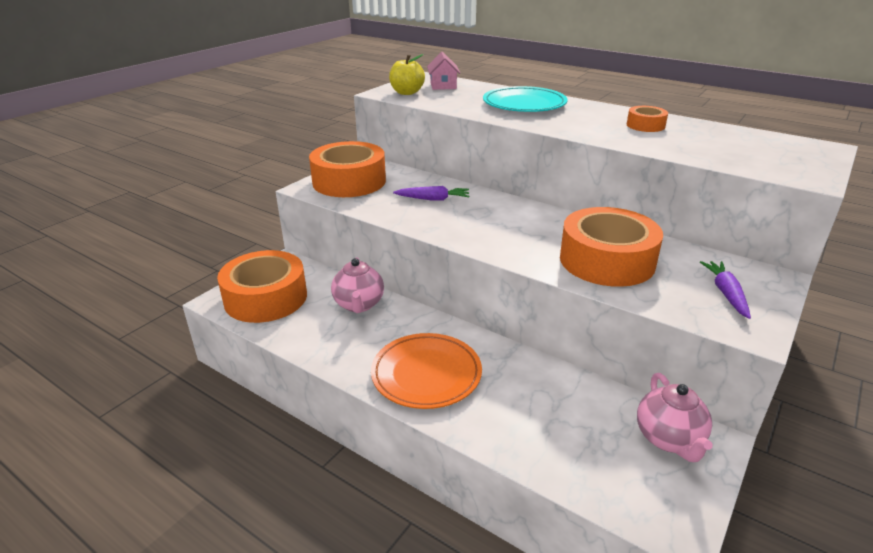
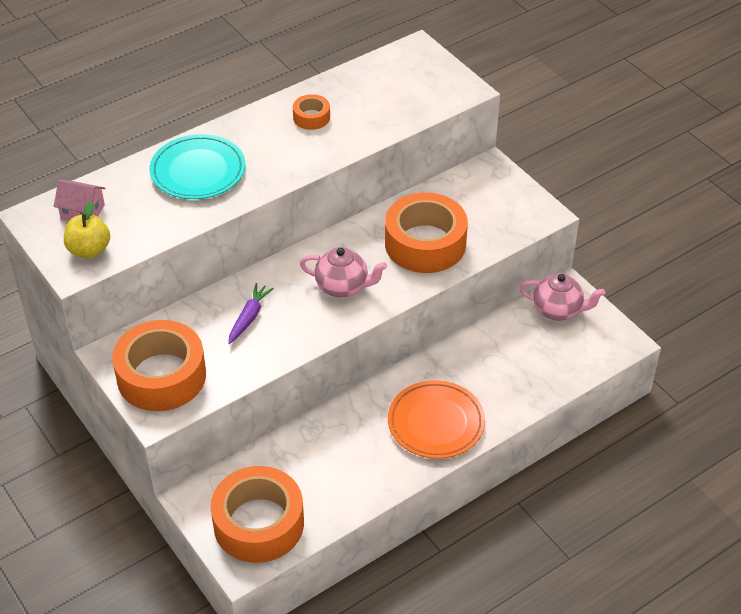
camera: 70 degrees left, 15 degrees up
pink teapot [331,257,384,313] -> pink teapot moved to [300,247,387,298]
purple carrot [700,261,751,319] -> none

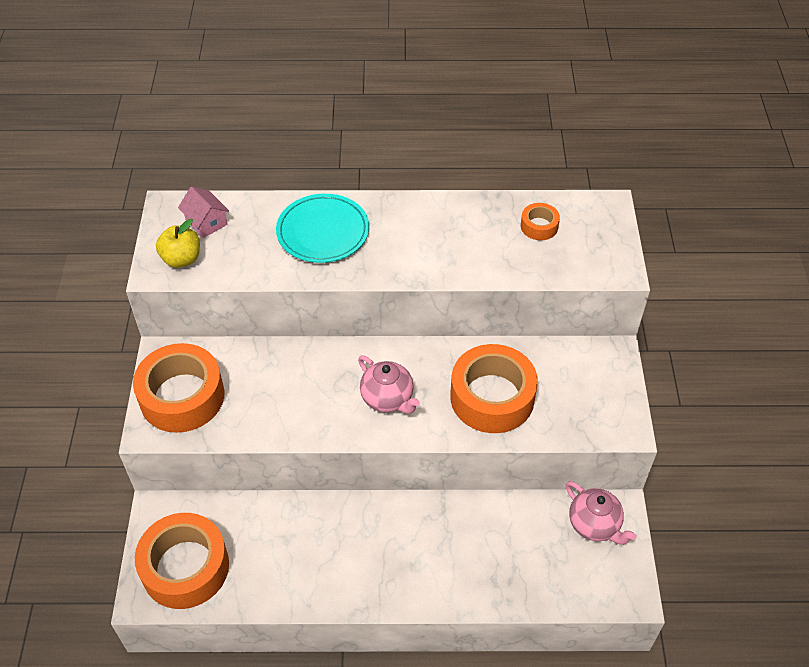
camera: 35 degrees right, 5 degrees up
purple carrot [228,283,274,344] -> none
orange tape [293,94,330,130] -> orange tape moved to [521,203,560,240]
orange plate [388,380,485,459] -> none

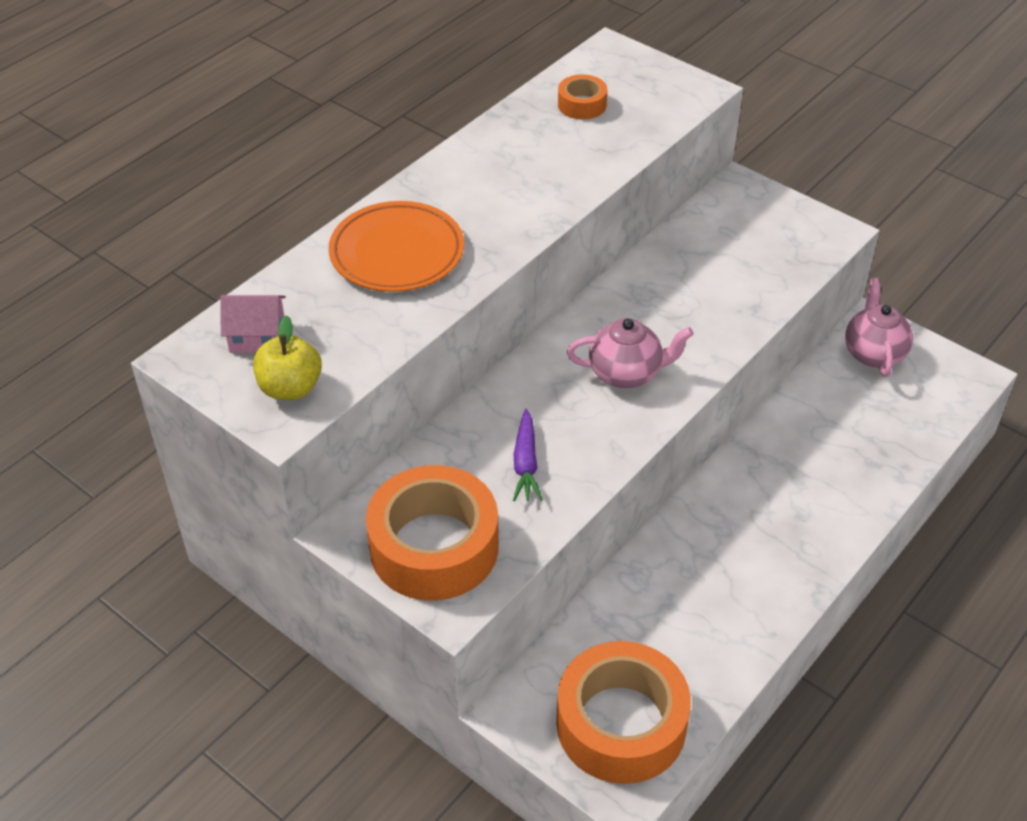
camera: 50 degrees left, 5 degrees down
turquoise plate [276,194,369,263] -> orange plate [329,201,464,292]
orange tape [450,344,538,433] -> none
pink teapot [566,481,637,545] -> pink teapot turned 90 degrees counterclockwise [845,278,913,377]
none -> purple carrot [513,409,543,501]

